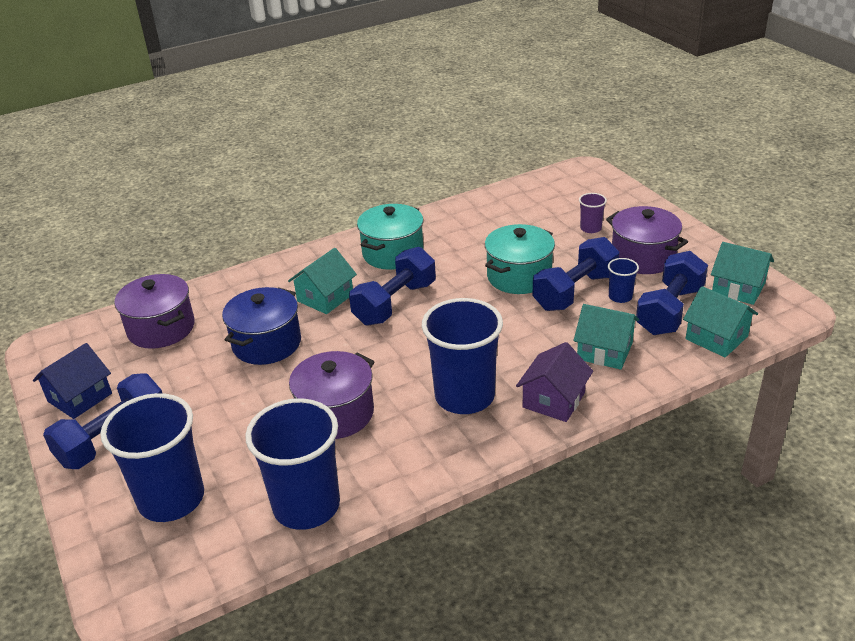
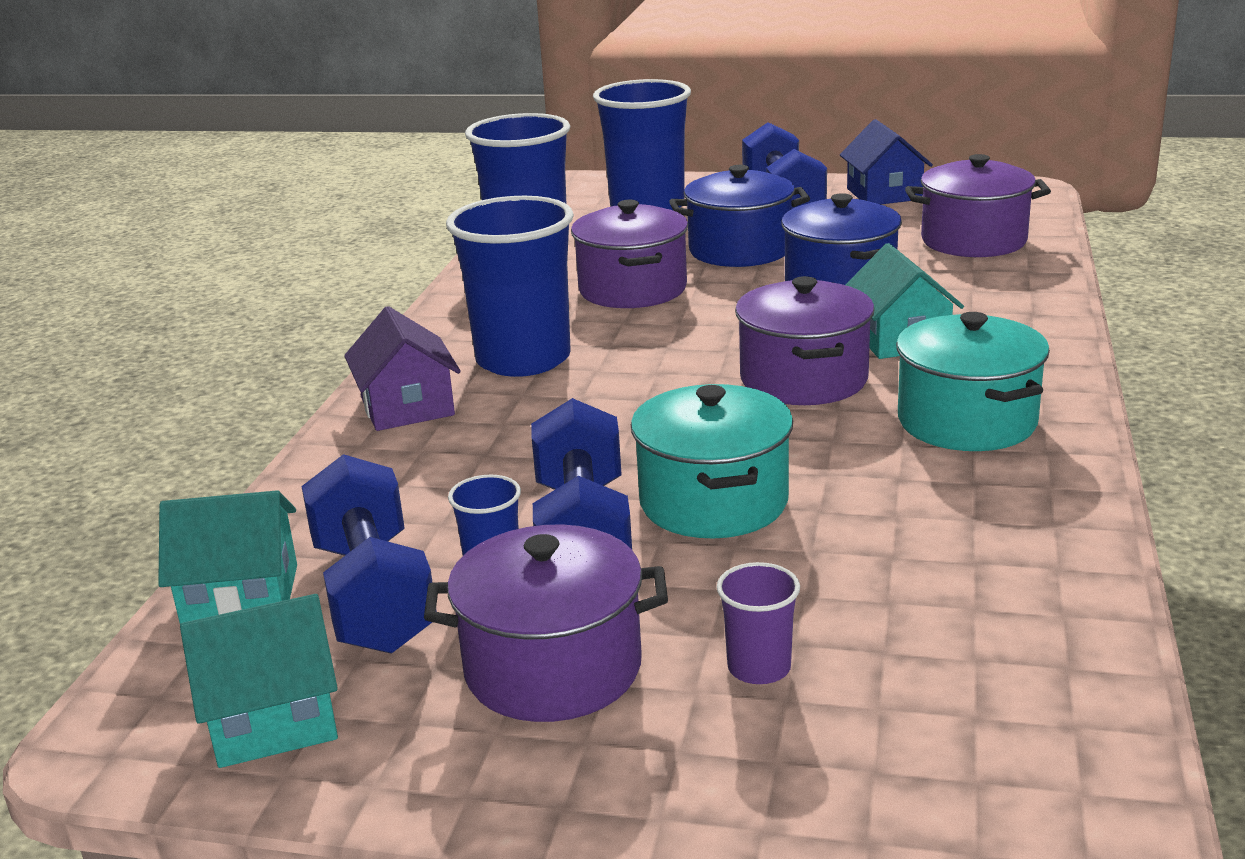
camera: 130 degrees right, 10 degrees down
blue dumbbell [349,247,436,326] -> purple pot [735,276,875,405]
turquoise house [574,304,639,370] -> none
none -> blue pot [669,165,810,267]

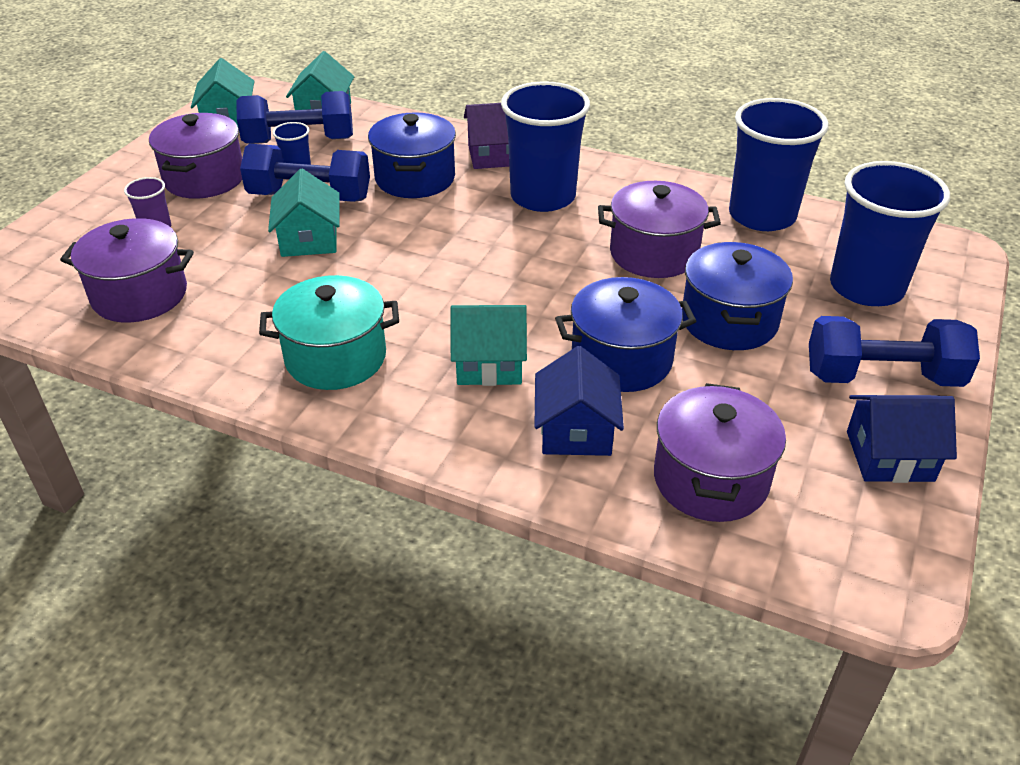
camera: 100 degrees right, 15 degrees up
turquoise pot [631,384,793,538] -> turquoise house [268,169,339,257]
purple pot [735,276,875,405] -> purple pot moved to [60,218,194,323]
none -> blue pot [368,112,456,198]
none -> blue house [534,346,624,456]

